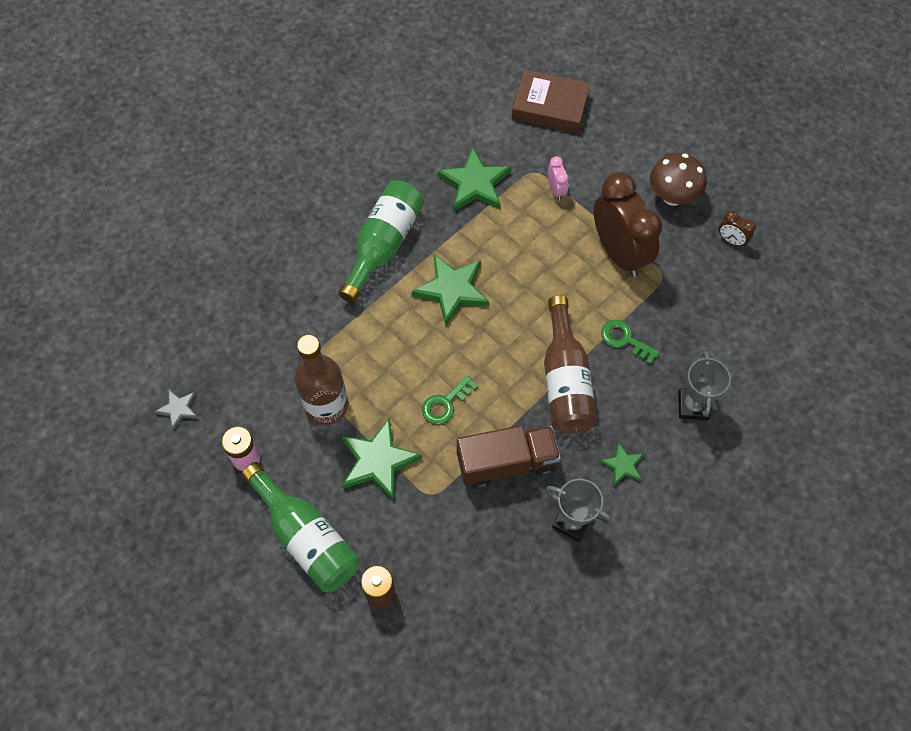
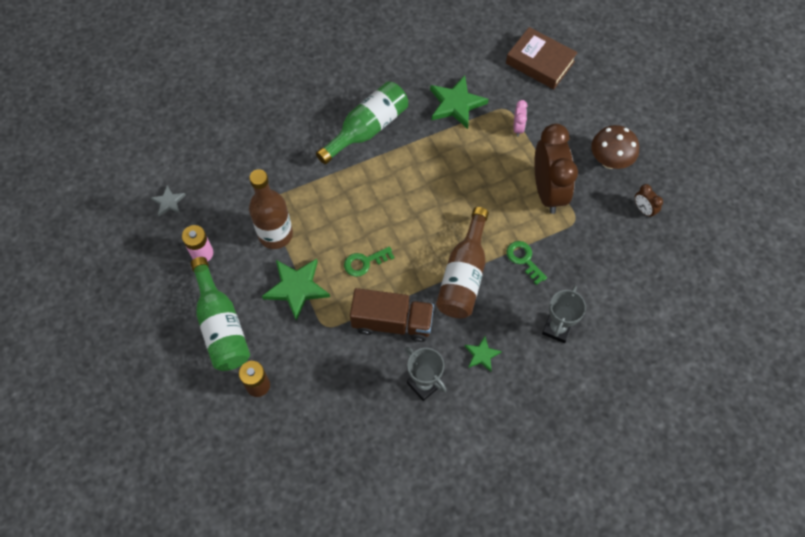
camera: 20 degrees right, 0 degrees up
green star [412,254,489,325] -> none

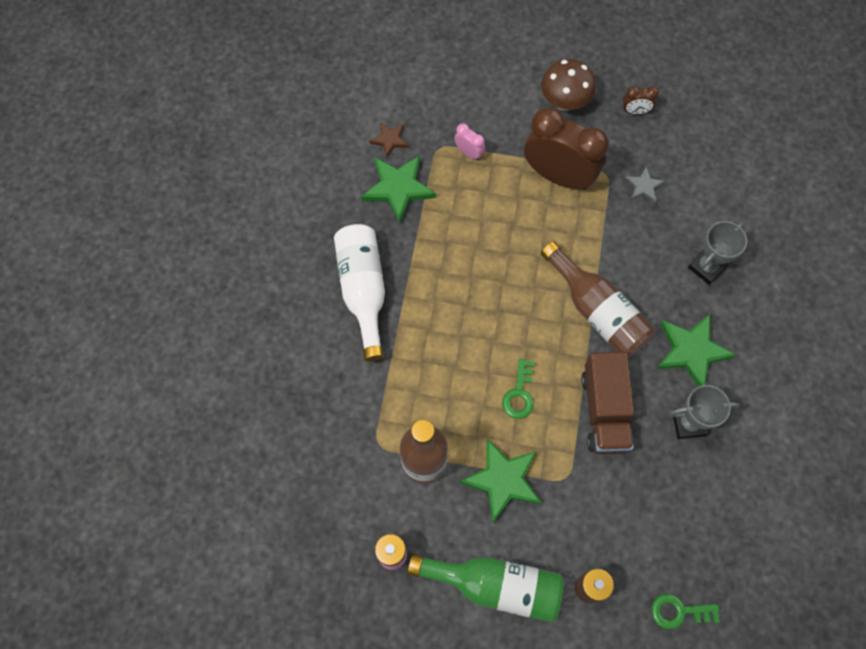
camera: 55 degrees left, 5 degrees up
grey star [151,185,186,216] -> grey star moved to [625,166,665,203]
green bottle [316,81,408,164] -> white bottle [334,224,385,362]
brown truck [350,288,434,342] -> brown truck turned 135 degrees clockwise [581,352,634,454]
green star [465,336,502,372] -> green star [656,314,736,387], size x1.86
brown book [506,27,578,89] -> none
green key [507,241,547,285] -> green key moved to [651,594,720,630]
grey trophy [542,286,586,343] -> grey trophy turned 75 degrees clockwise [688,221,747,285]
none -> brown star [369,122,408,157]

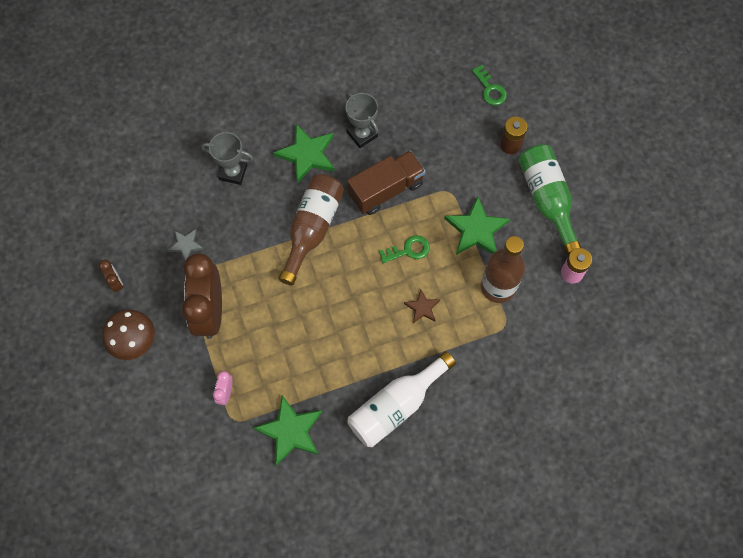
camera: 120 degrees left, 0 degrees up
brown star [369,122,408,157] -> brown star moved to [404,289,440,323]

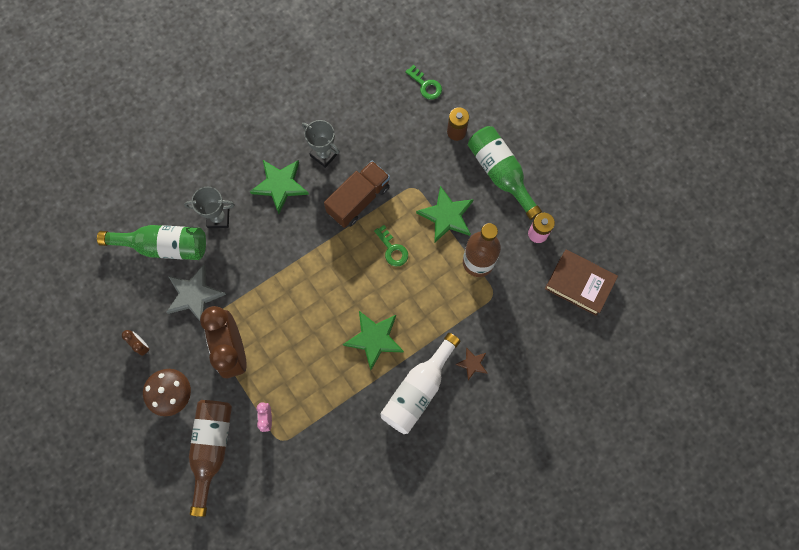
camera: 15 degrees left, 5 degrees up
grey star [168,229,203,261] -> grey star [166,265,226,321], size x1.86
green star [254,395,322,466] -> green star moved to [343,311,404,370]
brown bottle [279,174,344,285] -> brown bottle moved to [189,400,232,517]
green key [379,235,430,263] -> green key turned 90 degrees clockwise [374,225,408,267]
brown star [404,289,440,323] -> brown star moved to [455,347,487,380]
none -> green bottle [97,225,206,260]
none -> brown book [545,250,618,316]

